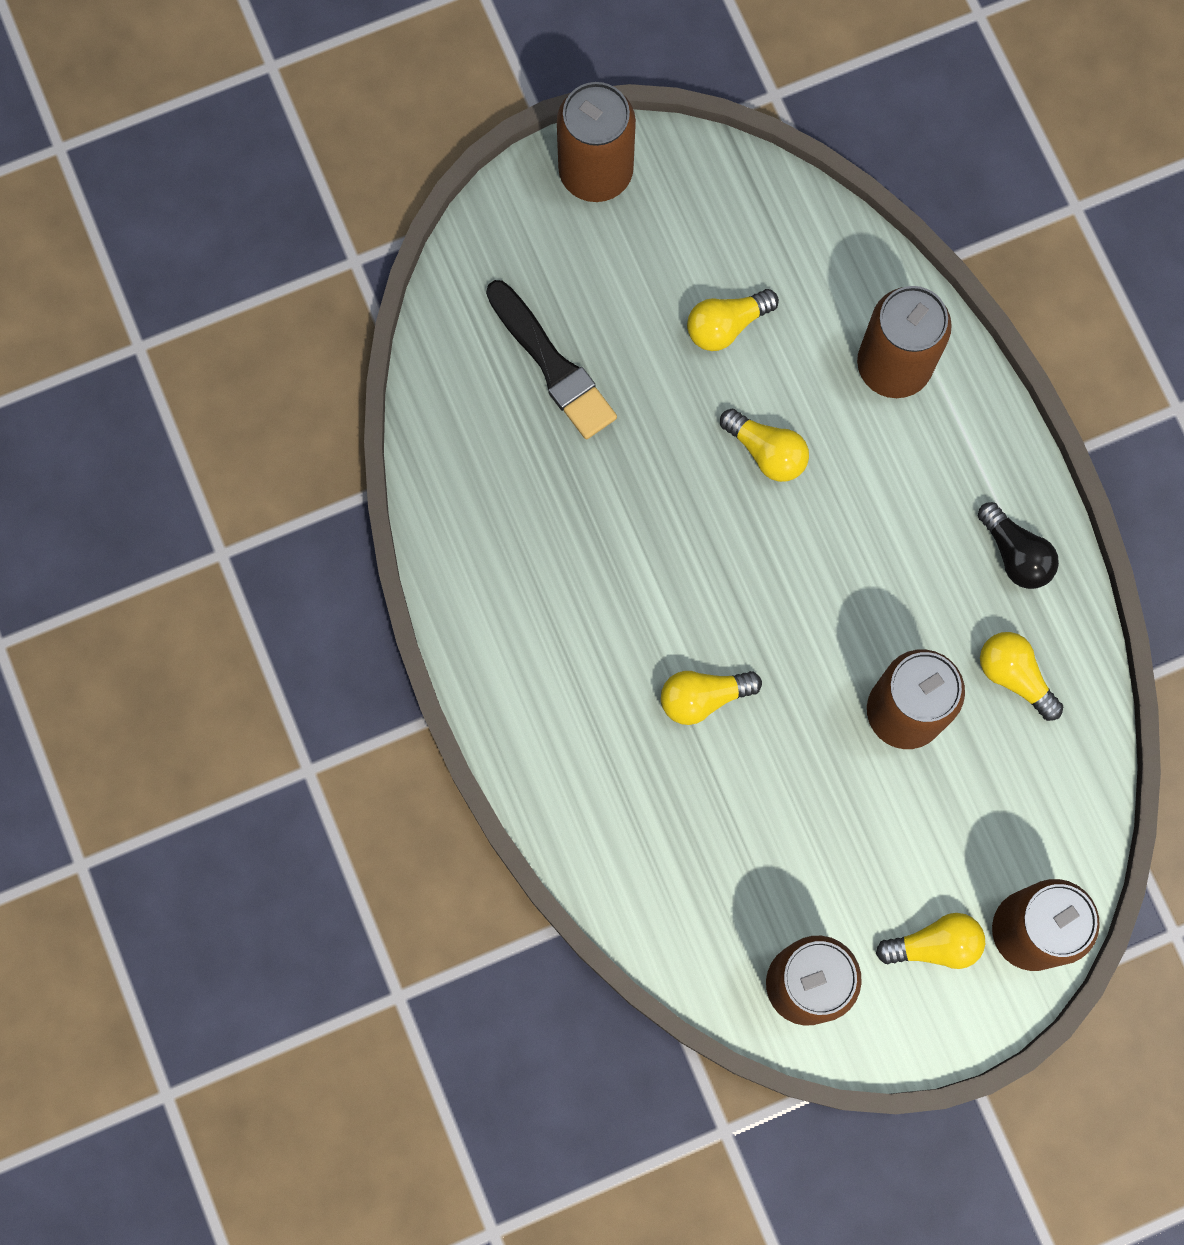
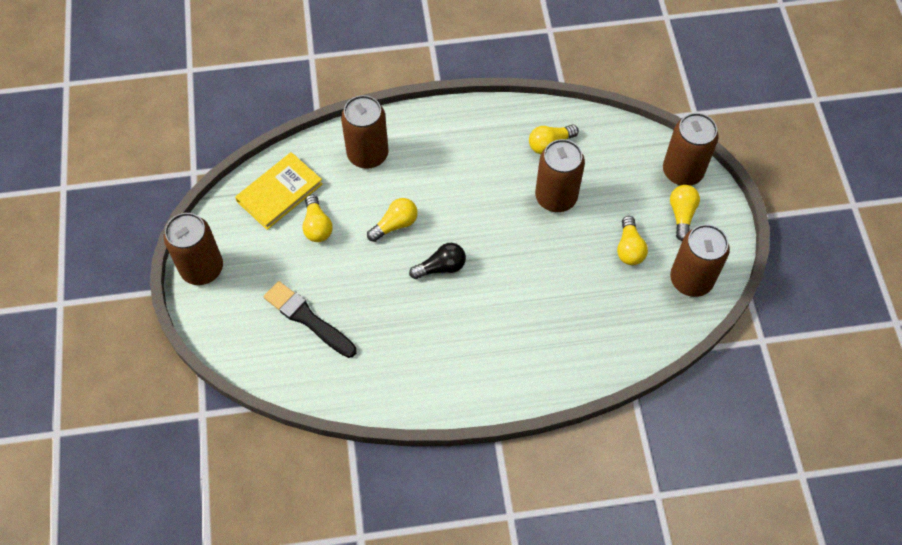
camera: 75 degrees left, 15 degrees down
black brush [486,280,617,439] -> black brush turned 120 degrees counterclockwise [264,281,357,358]
yellow light bulb [661,671,762,725] -> yellow light bulb moved to [617,216,648,265]
black light bulb [978,502,1059,589] -> black light bulb moved to [409,243,466,279]
none -> yellow book [235,152,323,230]

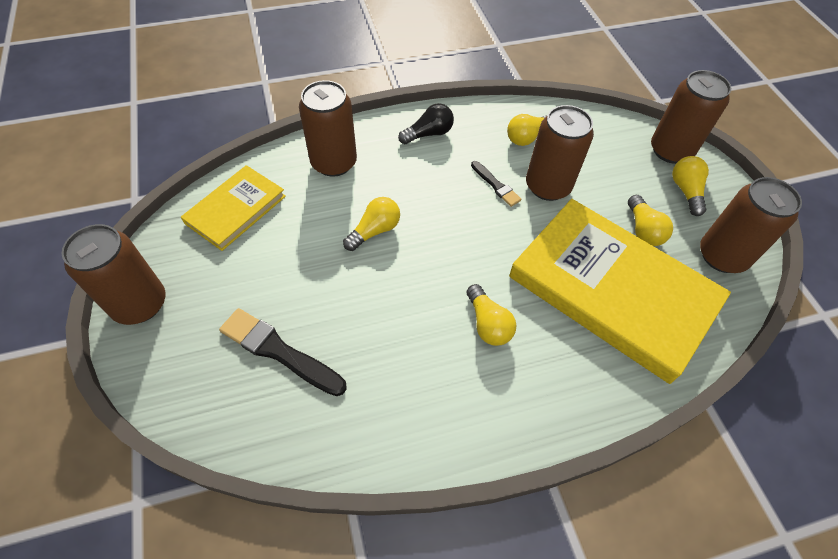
camera: 10 degrees left, 5 degrees down
yellow light bulb [302,195,333,242] -> yellow light bulb moved to [467,284,516,346]
black light bulb [409,243,466,279] -> black light bulb moved to [398,103,454,144]
none -> black brush [471,161,522,207]
none -> yellow book [509,199,731,384]

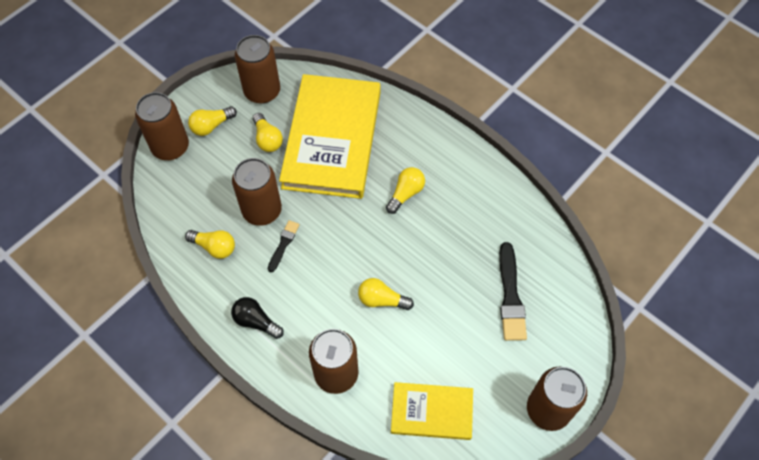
camera: 120 degrees left, 5 degrees up
yellow light bulb [628,195,673,246] -> yellow light bulb turned 105 degrees clockwise [253,113,283,152]

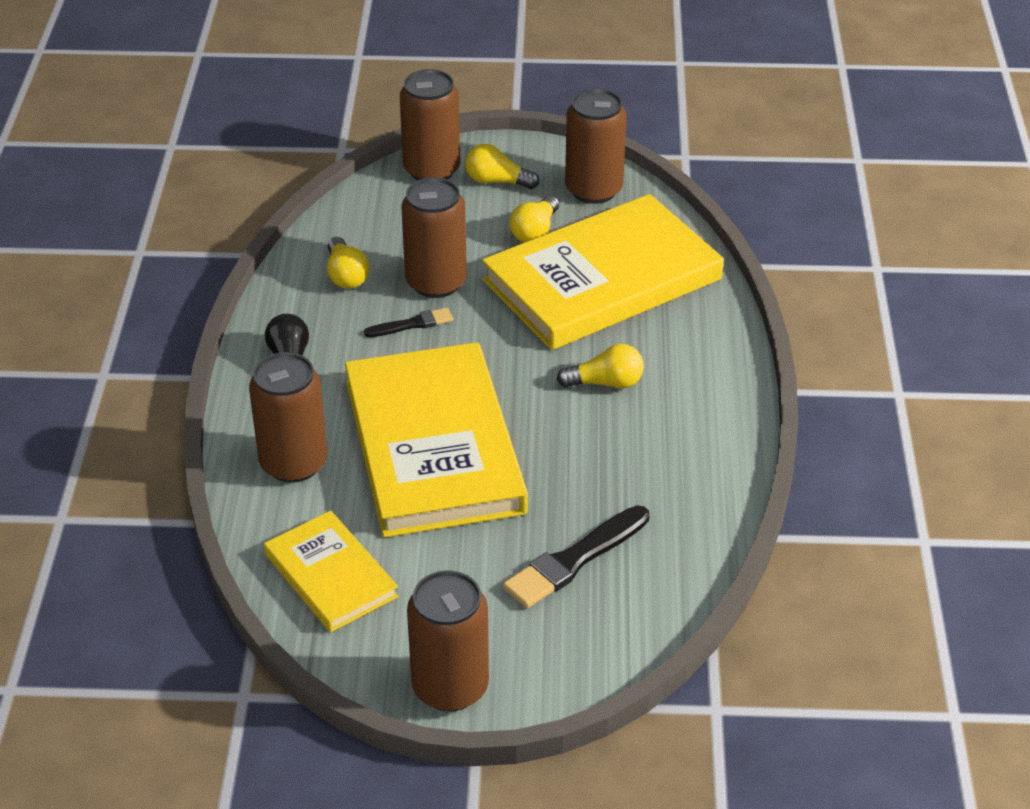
camera: 50 degrees right, 20 degrees down
yellow light bulb [358,278,414,310] -> yellow book [345,342,528,538]

